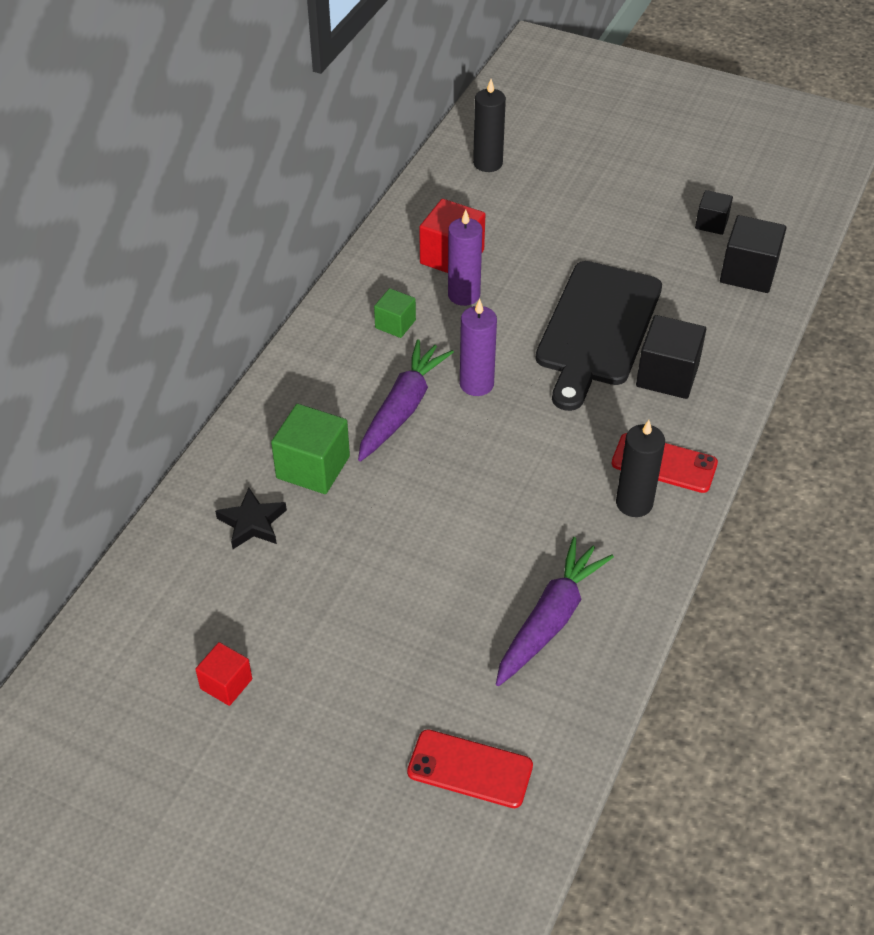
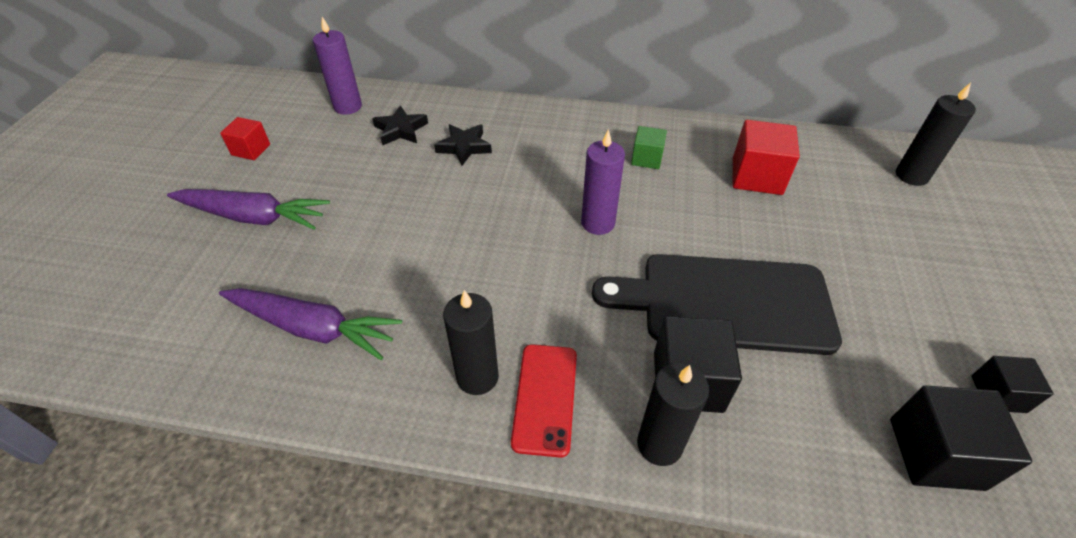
camera: 75 degrees right, 0 degrees up
green cube [271,404,350,494] -> black star [434,124,492,166]
purple carrot [358,339,454,461] -> purple carrot moved to [167,189,330,230]
red phone [407,729,533,808] -> none
purple candle [448,210,482,306] -> purple candle moved to [313,17,362,115]
none -> black candle [637,363,709,466]

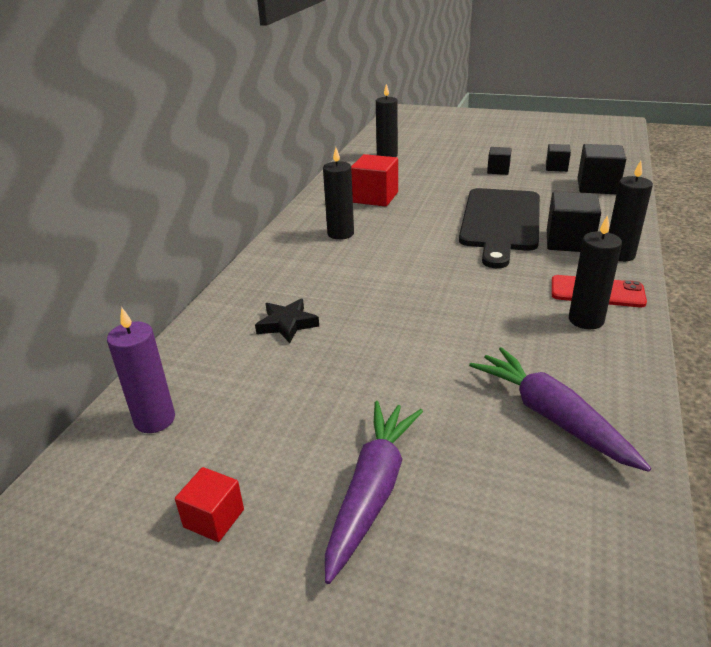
camera: 80 degrees left, 15 degrees down
purple carrot [219,288,402,360] -> purple carrot turned 60 degrees counterclockwise [469,347,651,472]
black star [372,105,428,145] -> none
purple candle [581,129,625,235] -> none
green cube [631,126,667,169] -> black candle [323,147,354,240]
none -> black cube [487,147,512,175]

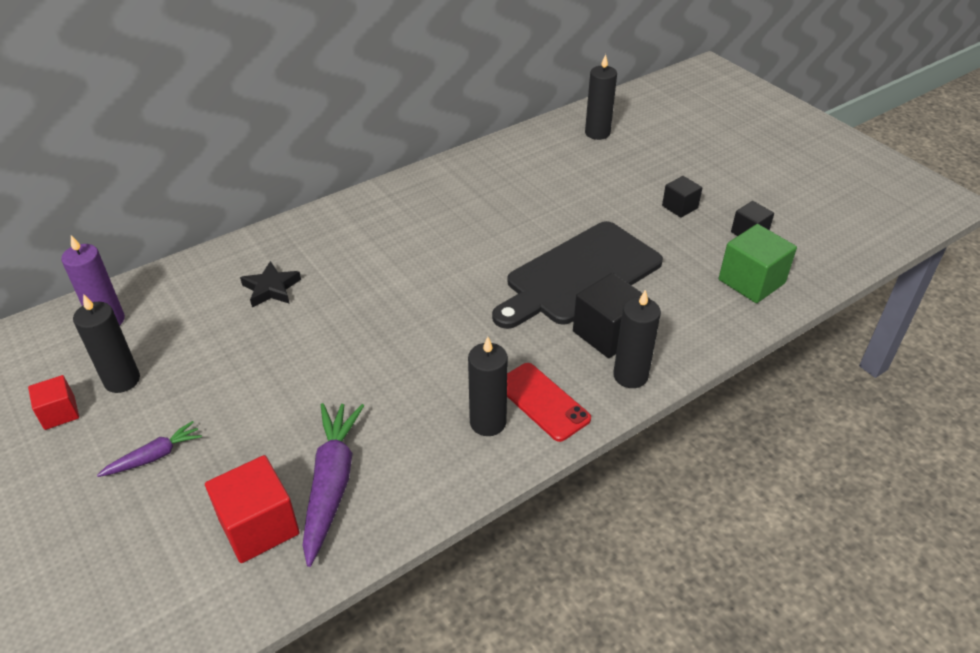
camera: 35 degrees right, 10 degrees up
black candle [323,147,354,240] -> black candle moved to [73,294,140,393]
purple carrot [325,401,423,584] -> purple carrot [97,421,202,477], size x0.55
red cube [351,154,398,207] -> red cube moved to [205,455,300,563]
black cube [578,144,626,194] -> green cube [719,224,797,303]

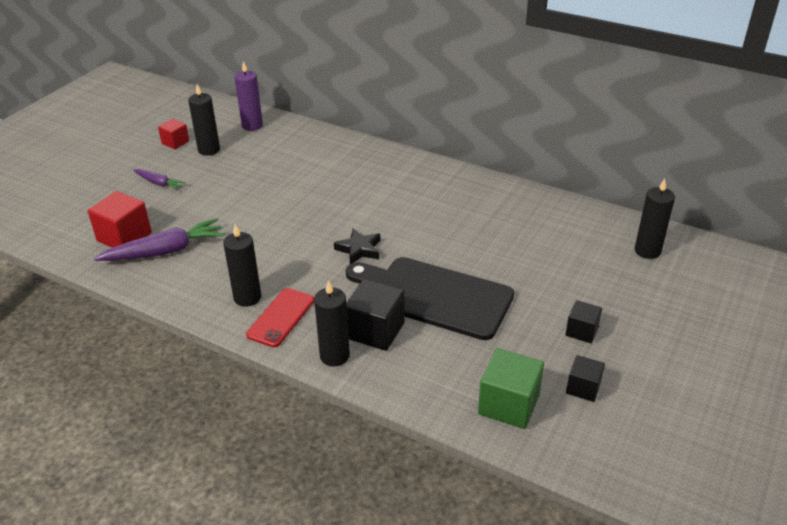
camera: 65 degrees right, 5 degrees down
black star [240,261,301,308] -> black star moved to [334,228,380,264]

